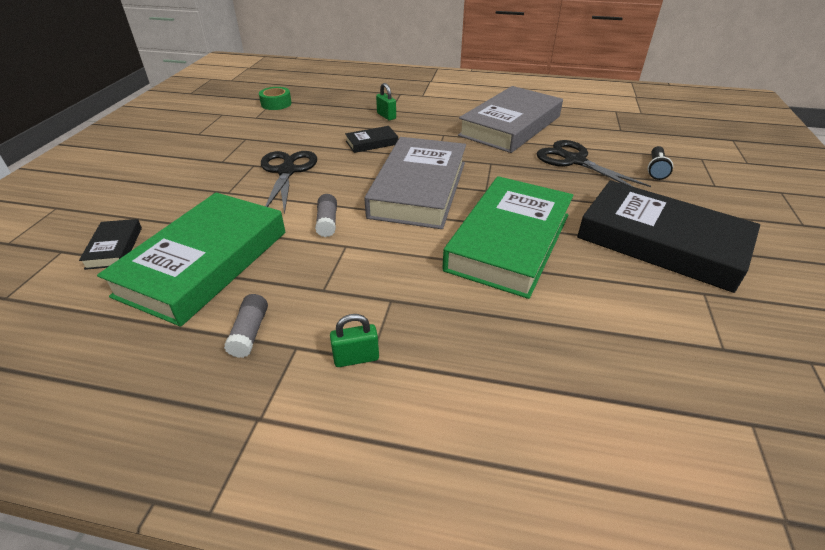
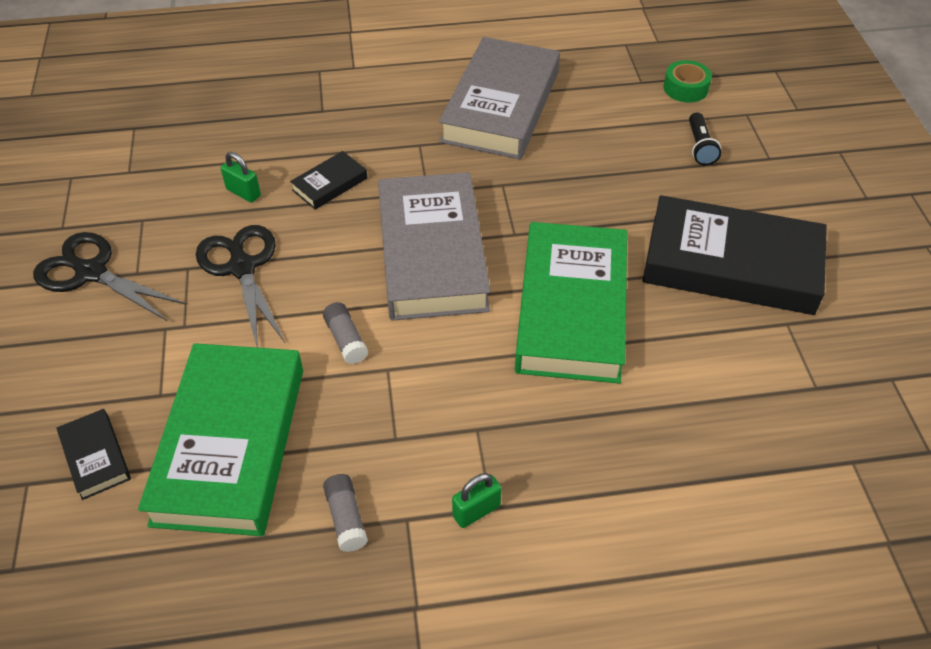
camera: 20 degrees left, 10 degrees up
green tape [259,87,292,110] -> green tape moved to [664,60,712,103]
green padlock [376,83,396,120] -> green padlock moved to [221,152,261,203]
black scissors [536,140,651,187] -> black scissors moved to [33,232,186,321]

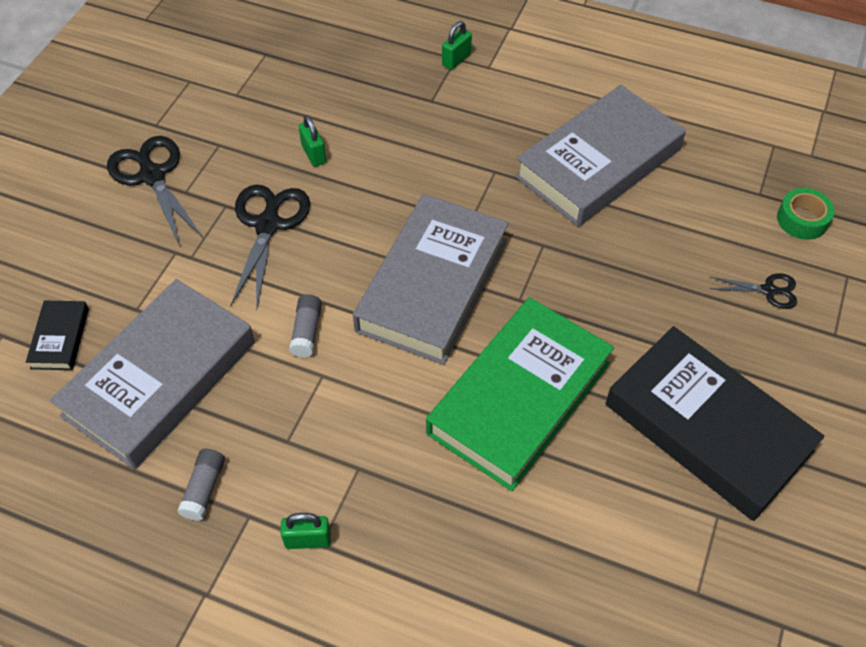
camera: 30 degrees right, 5 degrees up
green book [138,343,303,536] -> grey book [50,279,255,469]
black book [290,151,367,210] -> none
black flashlight [689,112,721,166] -> black scissors [710,273,797,309]
none -> green padlock [442,21,472,70]

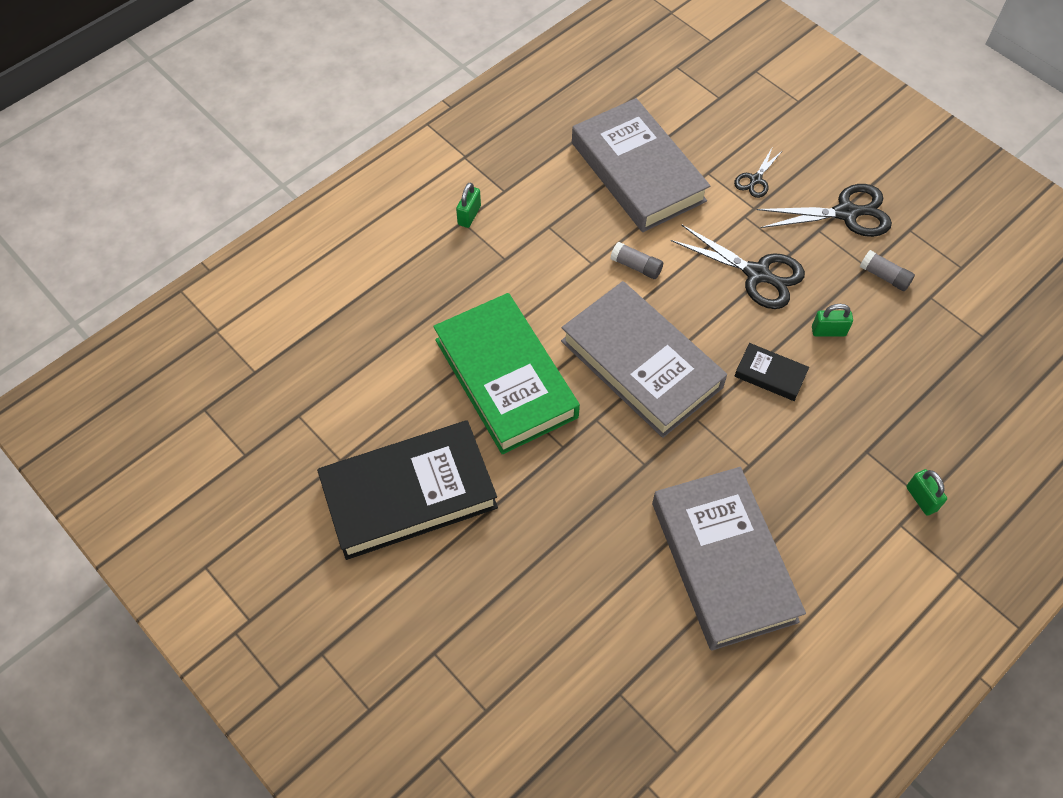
camera: 115 degrees right, 5 degrees up
black book [26,300,89,370] -> black book moved to [735,343,809,401]
grey glue stick [177,449,225,521] -> grey glue stick moved to [860,250,915,291]
black scissors [710,273,797,309] -> black scissors moved to [734,148,783,198]
green tape [777,188,835,240] -> none

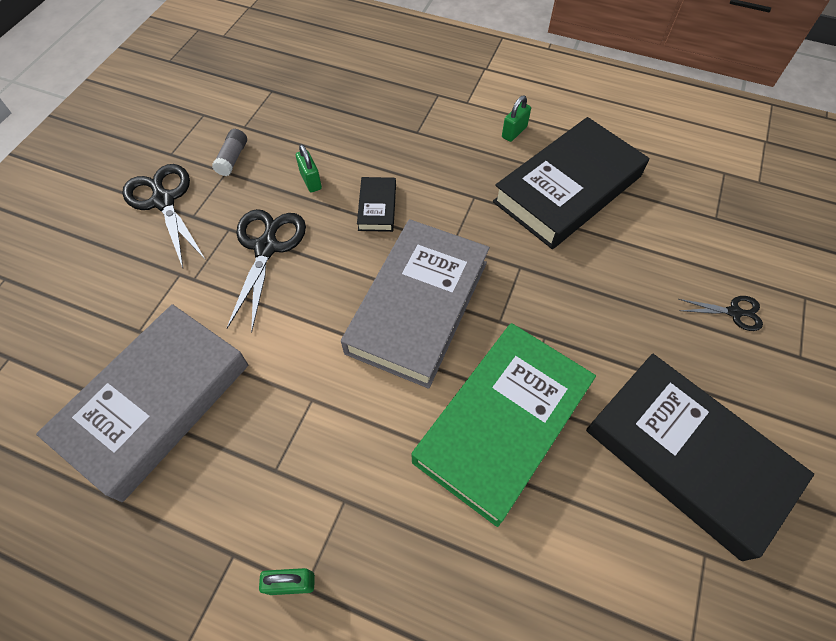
camera: 115 degrees left, 0 degrees up
grey glue stick [610,242,663,279] -> none
grey book [652,467,806,651] -> black book [493,117,649,249]
black scissors [734,148,783,198] -> black scissors moved to [679,296,763,331]
green padlock [906,469,947,516] -> green padlock moved to [502,95,531,142]

